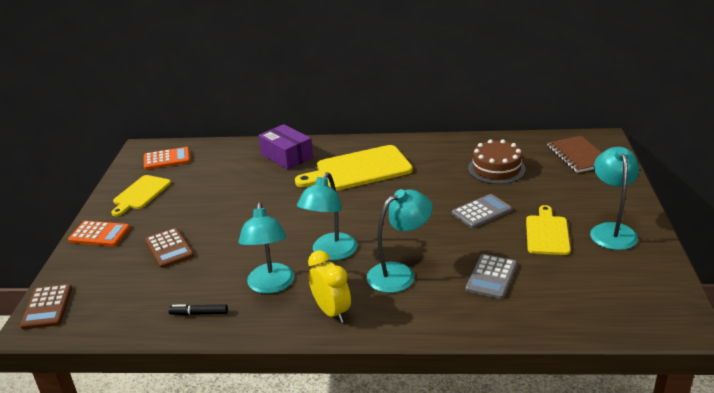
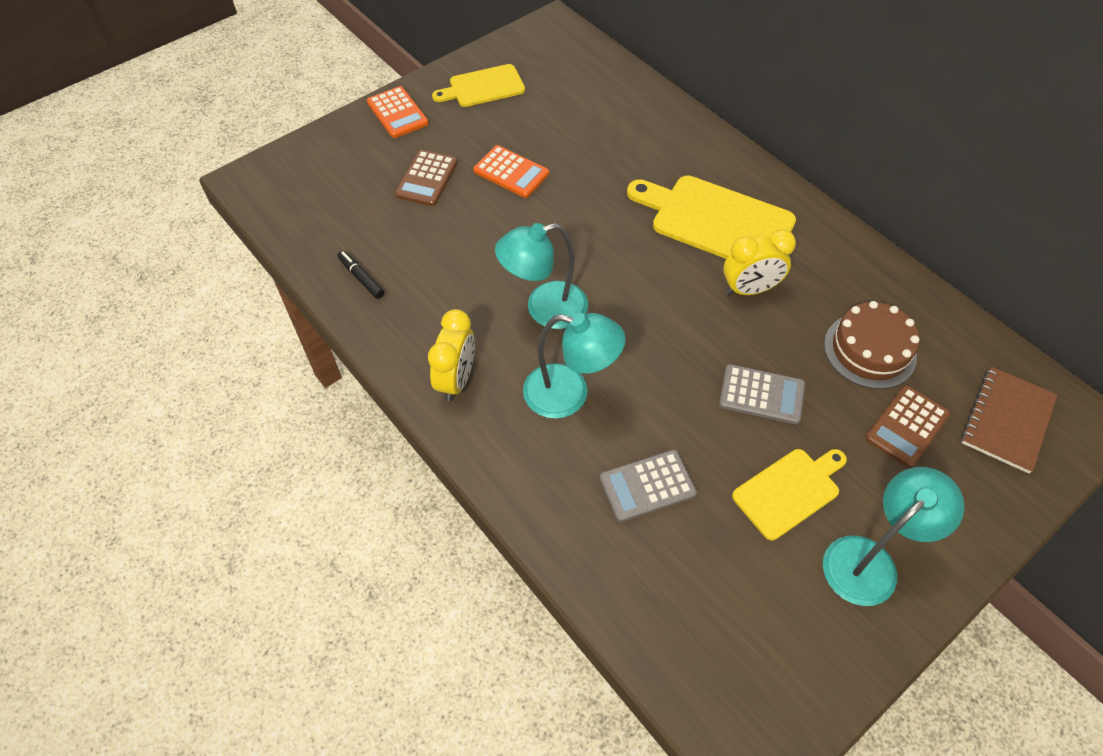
camera: 45 degrees right, 25 degrees up
brown calculator [20,284,72,329] -> brown calculator moved to [865,385,950,468]
orange calculator [144,147,190,170] -> orange calculator moved to [473,145,549,198]
turquoise lamp [239,202,294,294] -> none
purple box [258,124,313,170] -> none
none -> yellow clock [723,229,796,295]

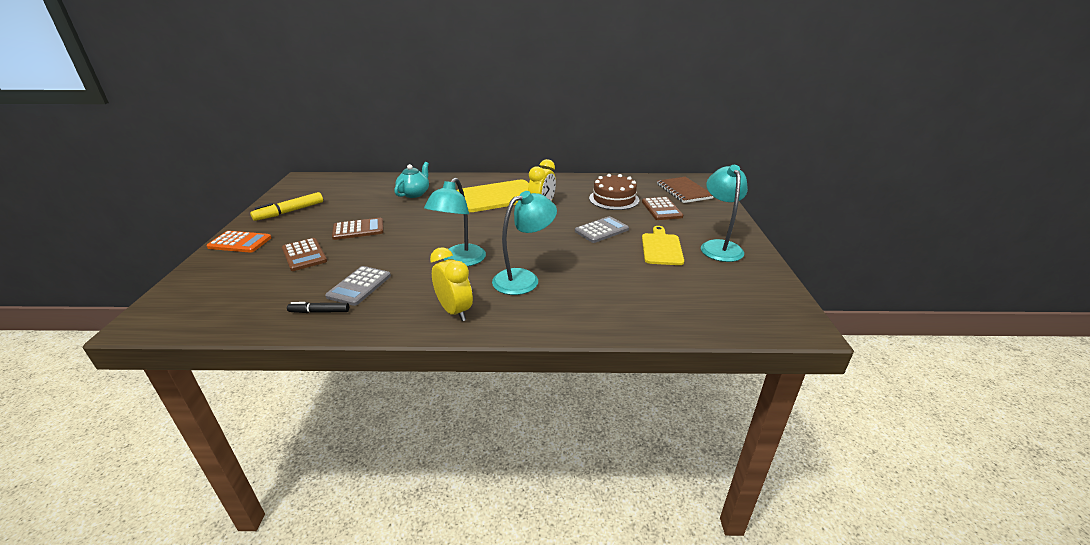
camera: 50 degrees left, 25 degrees down
yellow cutting board [432,64,525,107] -> yellow marker [250,192,323,221]
orange calculator [473,145,549,198] -> brown calculator [332,218,384,240]
grey calculator [600,450,697,522] -> grey calculator moved to [325,266,391,306]
none -> turquoise teapot [394,162,429,198]

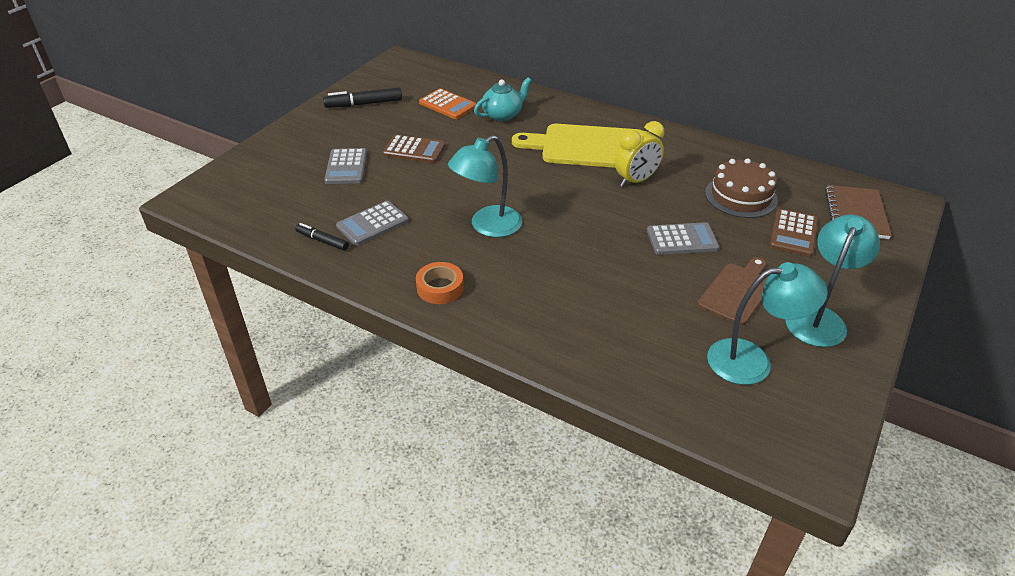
camera: 30 degrees right, 10 degrees up
orange calculator [206,231,271,253] -> orange calculator moved to [419,88,476,119]
yellow marker [250,192,323,221] -> black marker [323,88,402,108]
brown calculator [282,238,327,271] -> grey calculator [324,148,367,184]
yellow clock [430,247,473,321] -> orange tape [416,262,464,304]
turquoise lamp [492,191,557,295] -> turquoise lamp moved to [707,262,828,385]
yellow cutting board [642,226,684,265] -> brown cutting board [697,257,767,325]

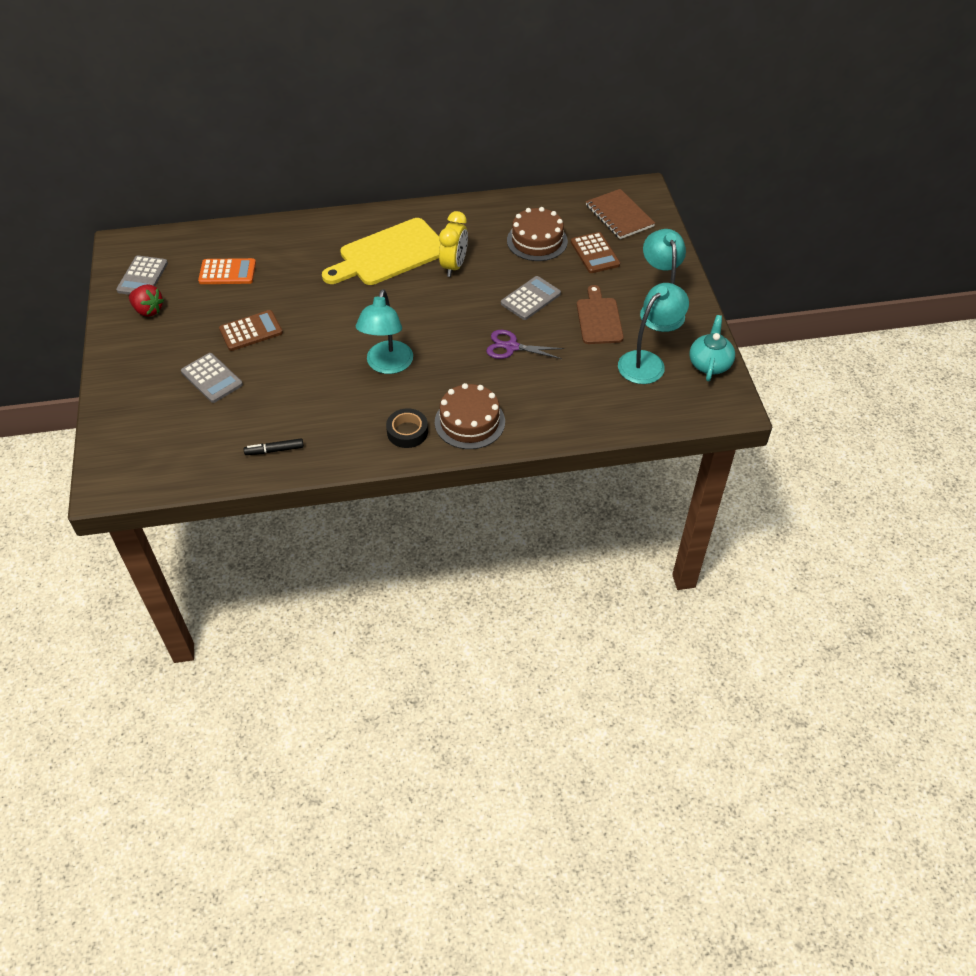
camera: 40 degrees left, 10 degrees up
black marker [323,88,402,108] -> red strawberry [129,284,164,317]
grey calculator [336,201,409,246] -> grey calculator moved to [116,255,168,295]
orange tape [416,262,464,304] -> black tape [386,408,428,448]
turquoise teapot [474,77,532,121] -> turquoise teapot moved to [690,315,735,381]
none -> brown cake [435,383,505,449]
none -> purple scissors [486,330,564,359]

